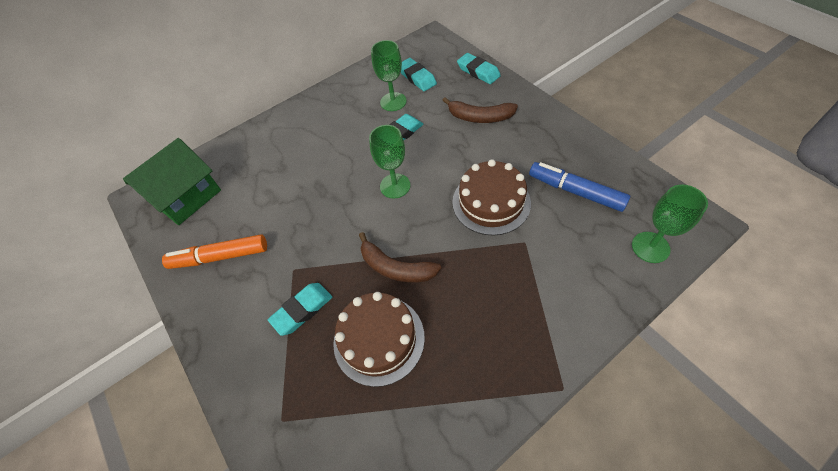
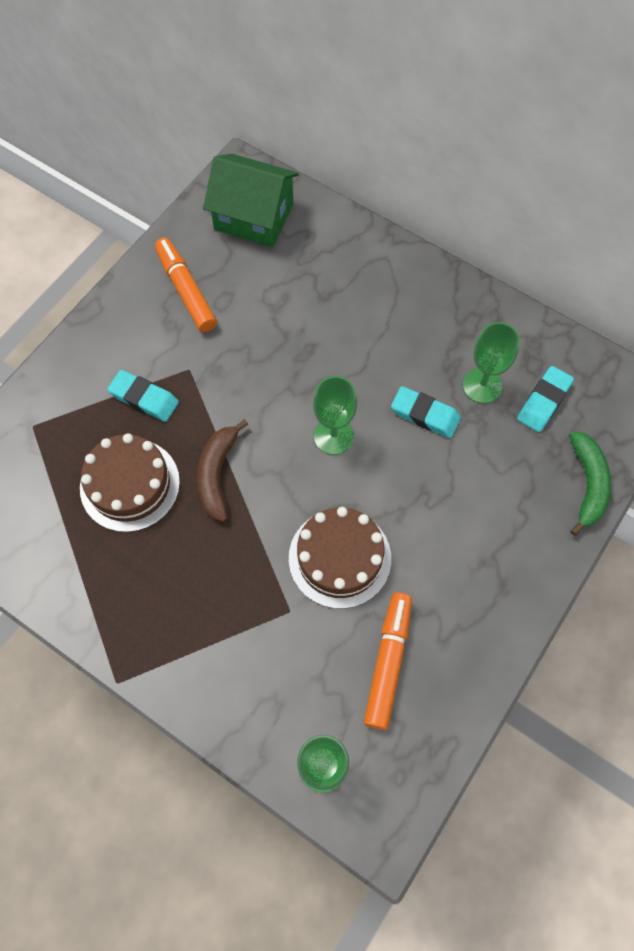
camera: 65 degrees right, 10 degrees up
brown banana [442,97,518,123] -> none
turquoise eraser [457,53,501,84] -> green banana [569,431,611,536]
blue marker [529,162,630,212] -> orange marker [364,593,412,730]

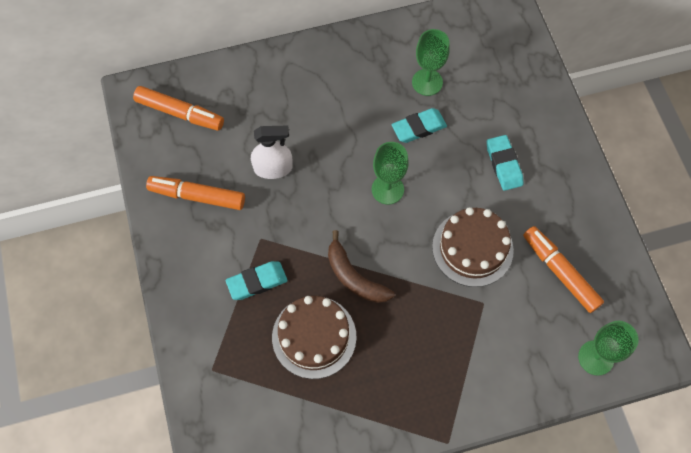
camera: 50 degrees left, 0 degrees up
green house [203,154,299,247] -> orange marker [133,86,224,131]
turquoise eraser [517,366,574,432] -> turquoise eraser moved to [487,135,524,191]
green banana [569,431,611,536] -> none
none -> white spray bottle [251,125,293,179]

